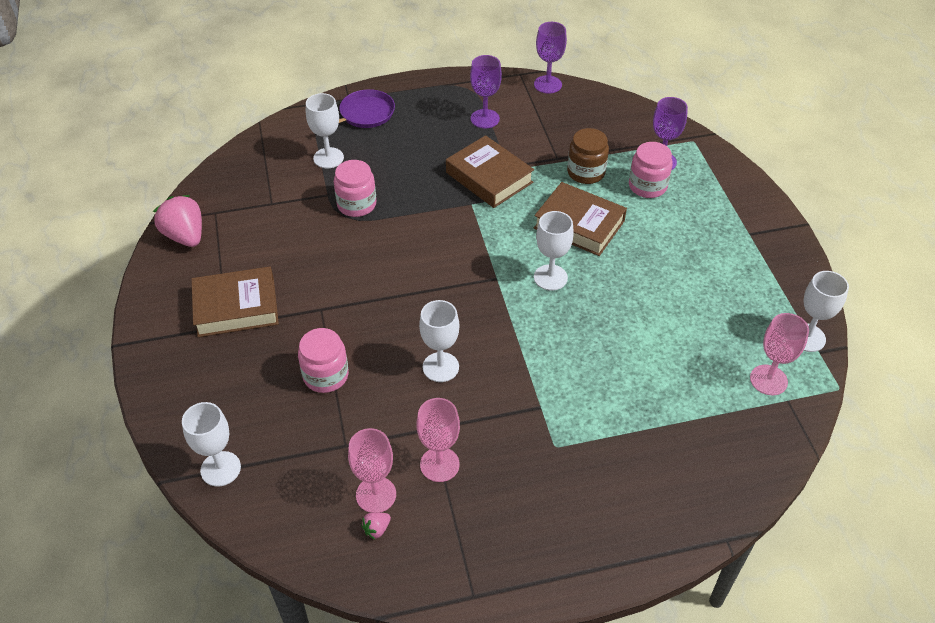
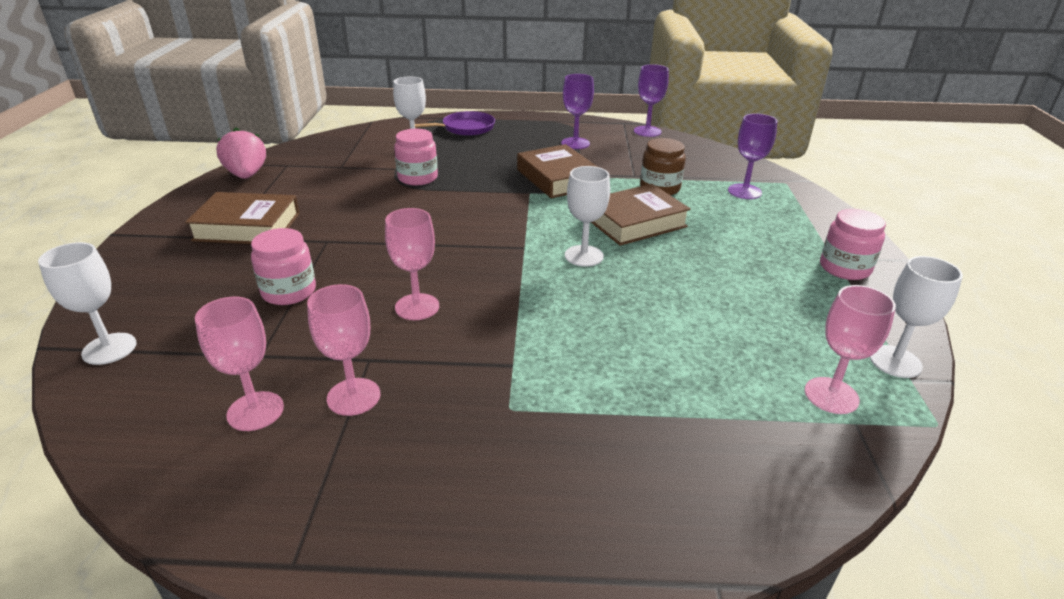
camera: 15 degrees right, 15 degrees down
pink strawberry [361,512,391,540] -> none
white goblet [419,300,459,382] -> pink goblet [385,208,439,320]
brown book [534,182,627,256] -> brown book turned 75 degrees counterclockwise [591,184,691,246]
pink jar [629,142,673,198] -> pink jar moved to [820,209,886,280]

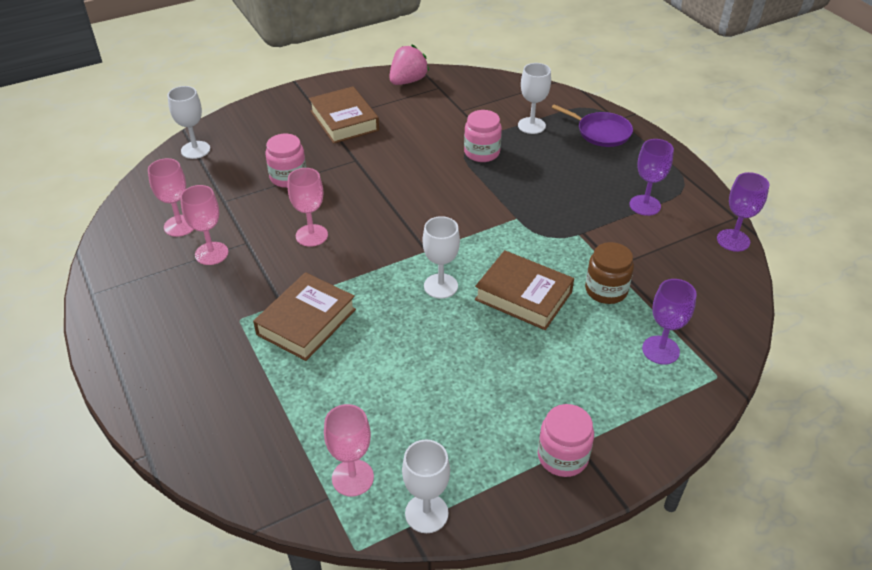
camera: 60 degrees right, 10 degrees up
brown book [517,144,598,198] -> brown book moved to [253,272,356,361]

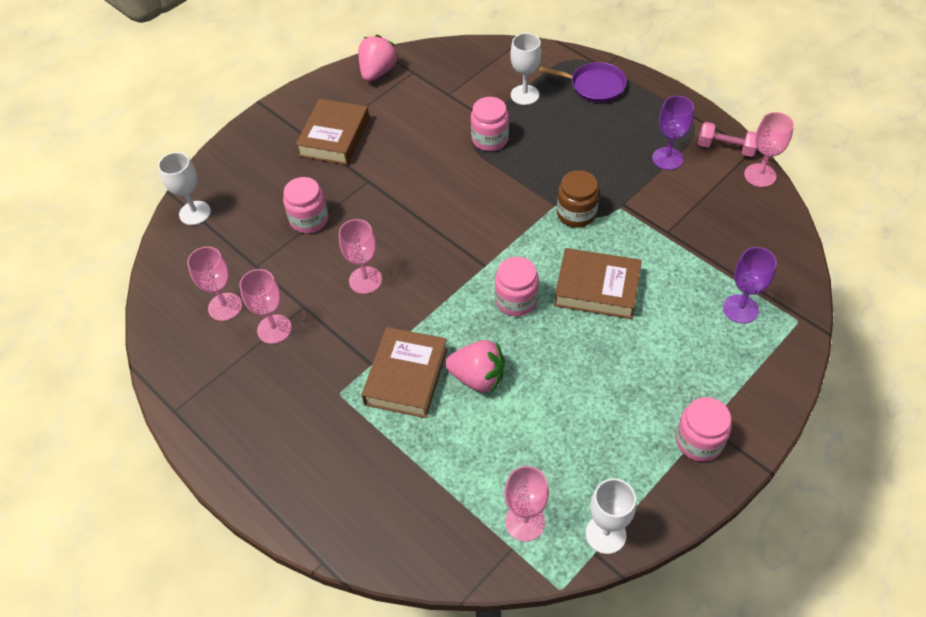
camera: 15 degrees left, 10 degrees up
brown book [309,86,379,144] -> brown book turned 60 degrees clockwise [295,98,370,165]
white goblet [423,216,460,299] -> pink jar [495,257,539,316]
brown jar [585,242,634,304] -> brown jar moved to [557,170,599,228]
purple goblet [717,172,769,252] -> pink goblet [744,112,794,187]
none -> pink strawberry [445,340,505,392]
none -> pink dumbbell [698,122,757,157]

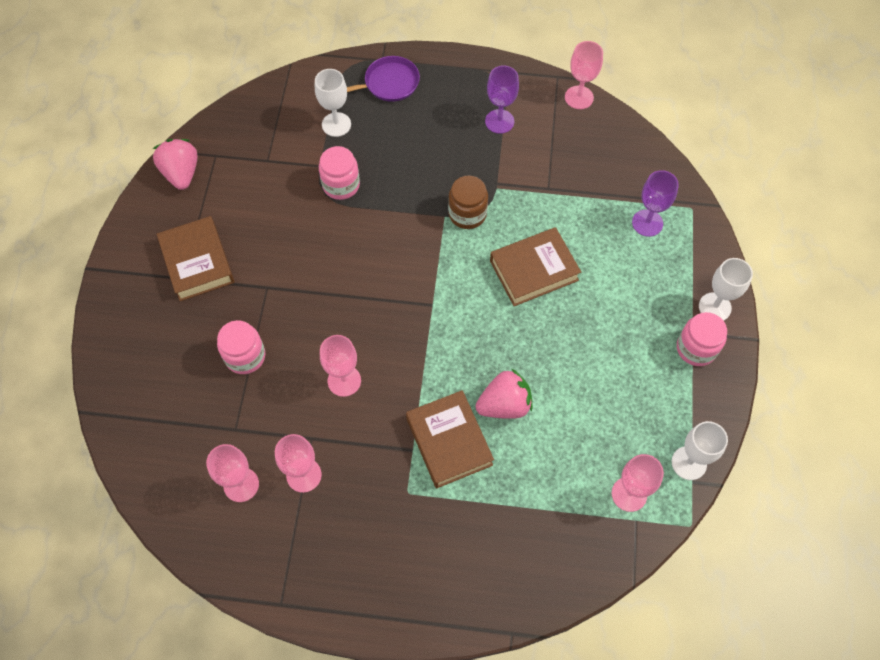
camera: 40 degrees left, 10 degrees up
white goblet [158,152,211,225] -> white goblet moved to [699,258,753,321]
pink jar [495,257,539,316] -> none
pink dumbbell [698,122,757,157] -> none

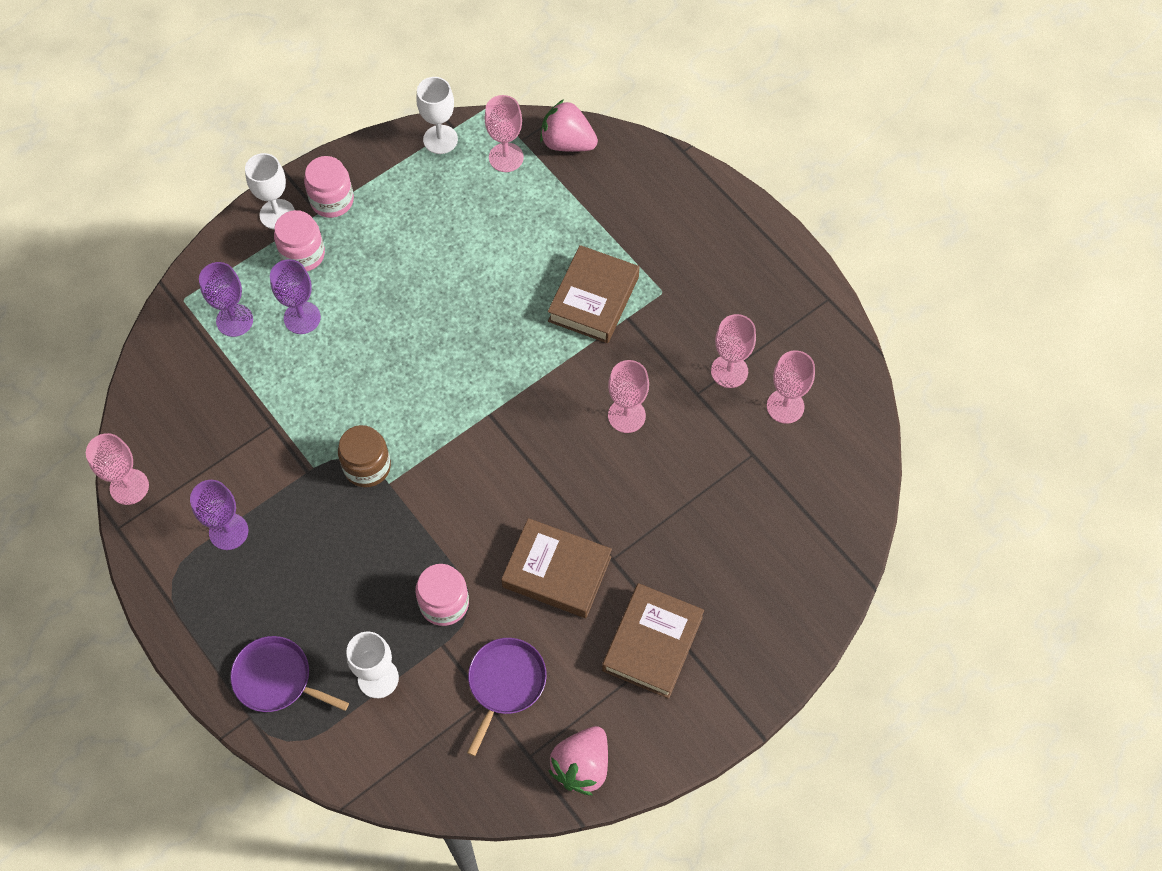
camera: 135 degrees left, 0 degrees up
pink jar [217,320,265,374] -> pink jar moved to [274,210,325,271]
pink strawberry [476,369,533,419] -> pink strawberry moved to [540,99,598,152]
brown book [490,227,581,306] -> brown book moved to [501,518,612,618]
none -> purple goblet [270,259,321,334]
none -> purple pan [467,638,547,756]

